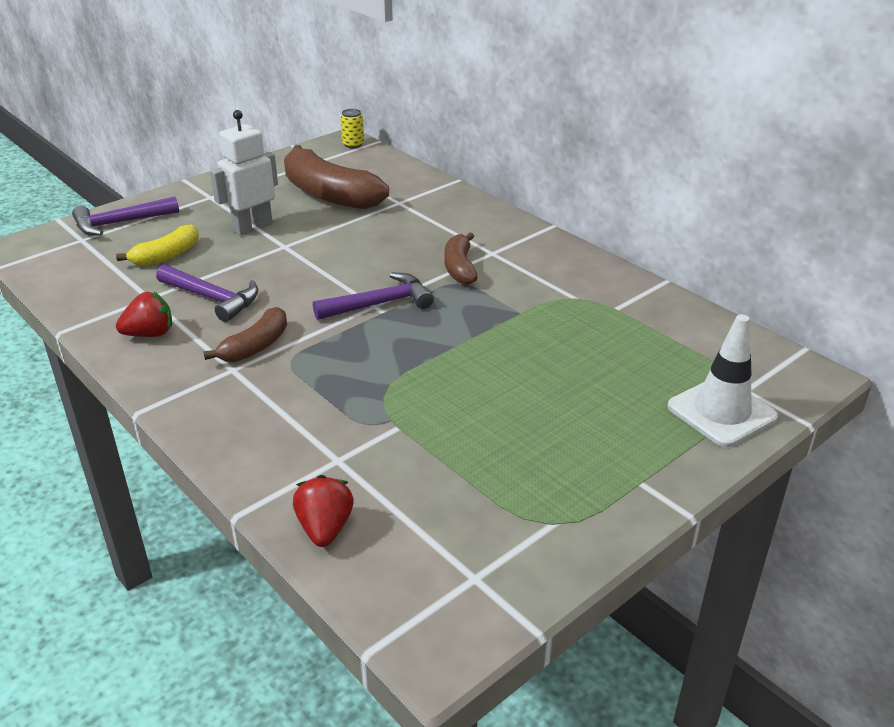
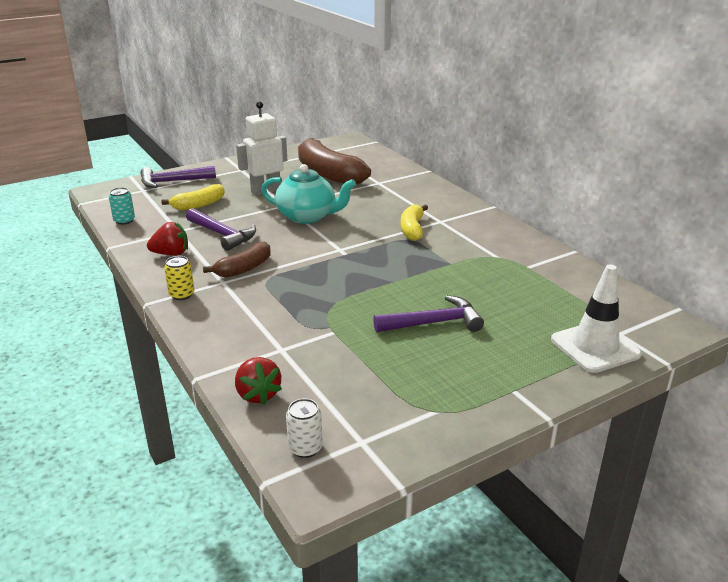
camera: 10 degrees right, 5 degrees down
red strawberry [293,475,354,547] -> red strawberry turned 150 degrees clockwise [235,357,282,405]
purple hammer [313,272,434,320] -> purple hammer moved to [373,295,484,332]
yellow can [340,109,364,148] -> yellow can moved to [164,256,194,300]
brown banana [444,232,478,285] -> yellow banana [401,204,428,241]
none -> turquoise can [109,187,135,225]
none -> turquoise teapot [261,164,356,224]
none -> white can [286,398,323,458]

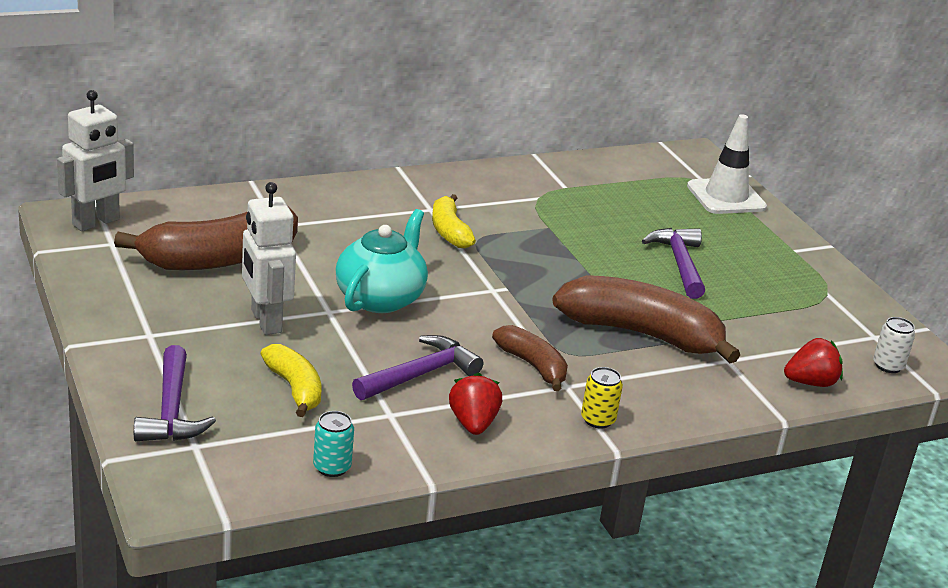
camera: 85 degrees left, 0 degrees up
yellow banana [401,204,428,241] -> yellow banana turned 60 degrees clockwise [432,194,476,248]
none -> white robot [57,90,134,231]
none -> brown banana [552,275,740,363]

